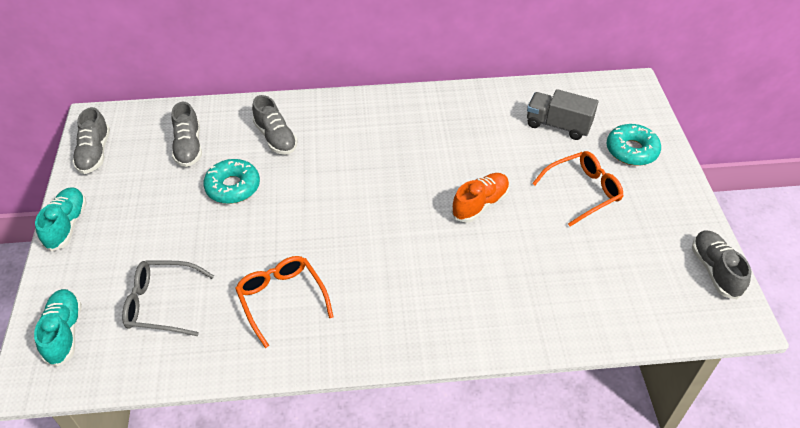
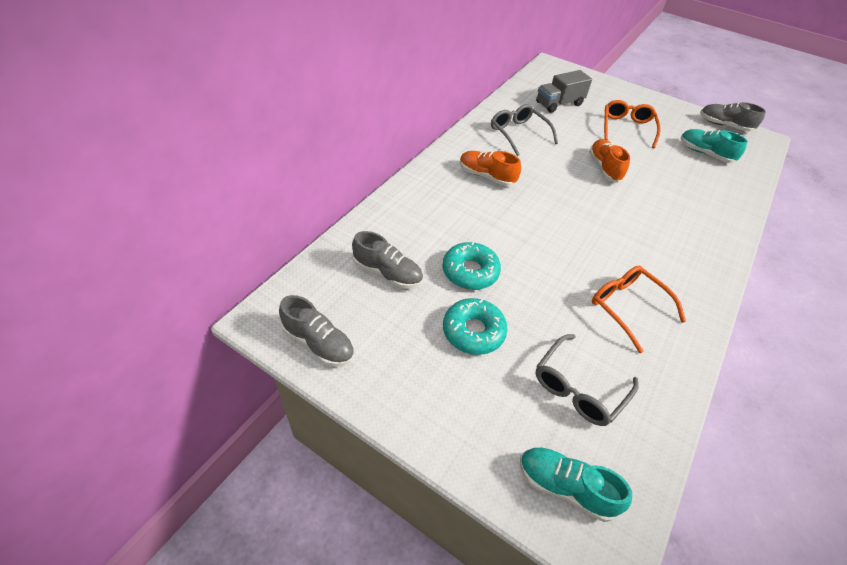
camera: 55 degrees left, 0 degrees up
turquoise shoe [35,187,87,252] -> turquoise shoe moved to [681,129,747,163]
orange glasses [235,256,333,348] -> orange glasses turned 45 degrees clockwise [592,265,686,353]
grey shoe [252,95,297,155] -> none
turquoise donut [606,124,661,166] -> turquoise donut moved to [443,298,508,355]
none -> orange shoe [460,151,521,186]
none -> grey glasses [491,104,558,156]

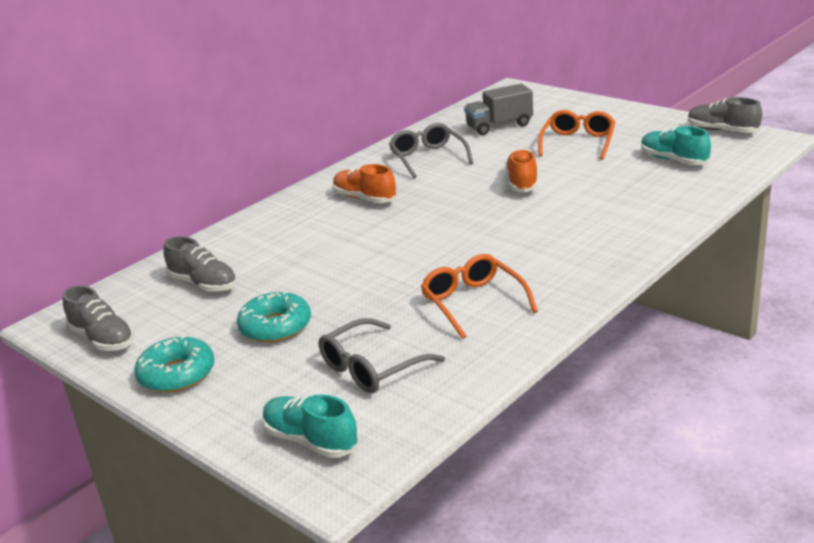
camera: 15 degrees right, 20 degrees down
turquoise donut [443,242,501,290] -> turquoise donut moved to [135,335,214,393]

